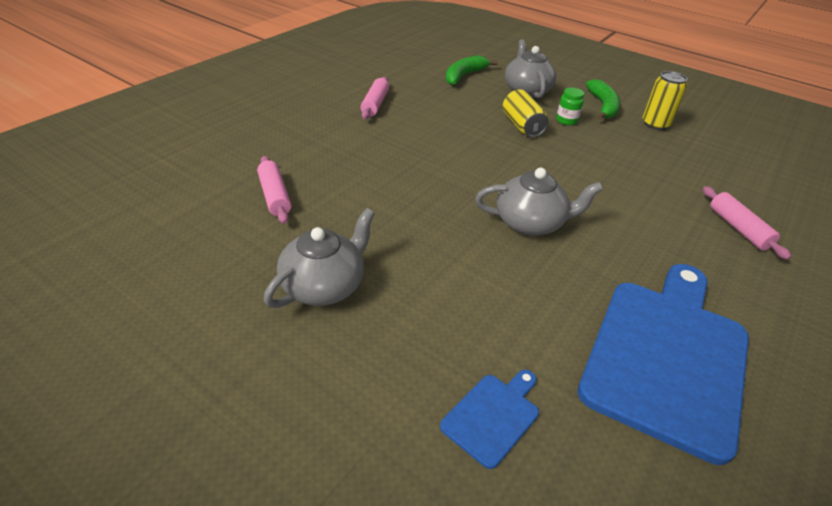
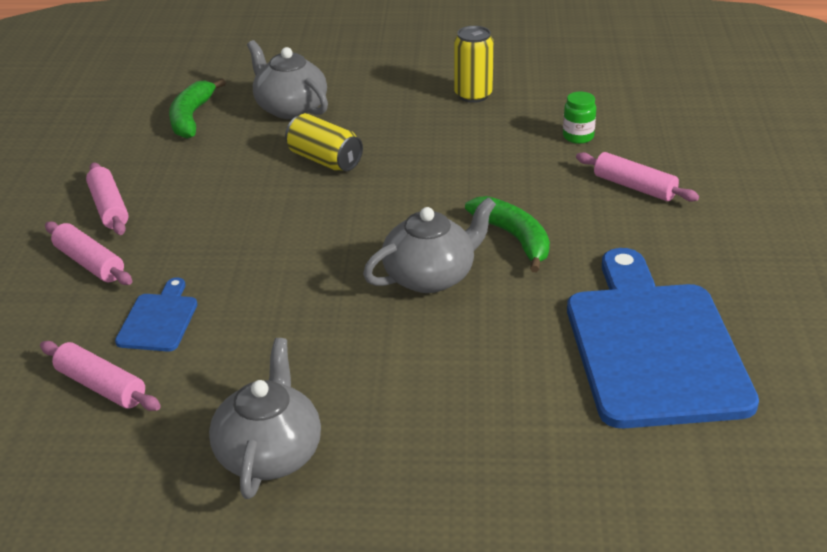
camera: 30 degrees left, 5 degrees down
blue cutting board [440,370,539,469] -> blue cutting board moved to [115,278,197,352]
green jar [556,88,584,125] -> green jar moved to [563,92,596,144]
green banana [586,79,620,120] -> green banana moved to [465,196,550,273]
none -> pink rolling pin [45,221,132,285]

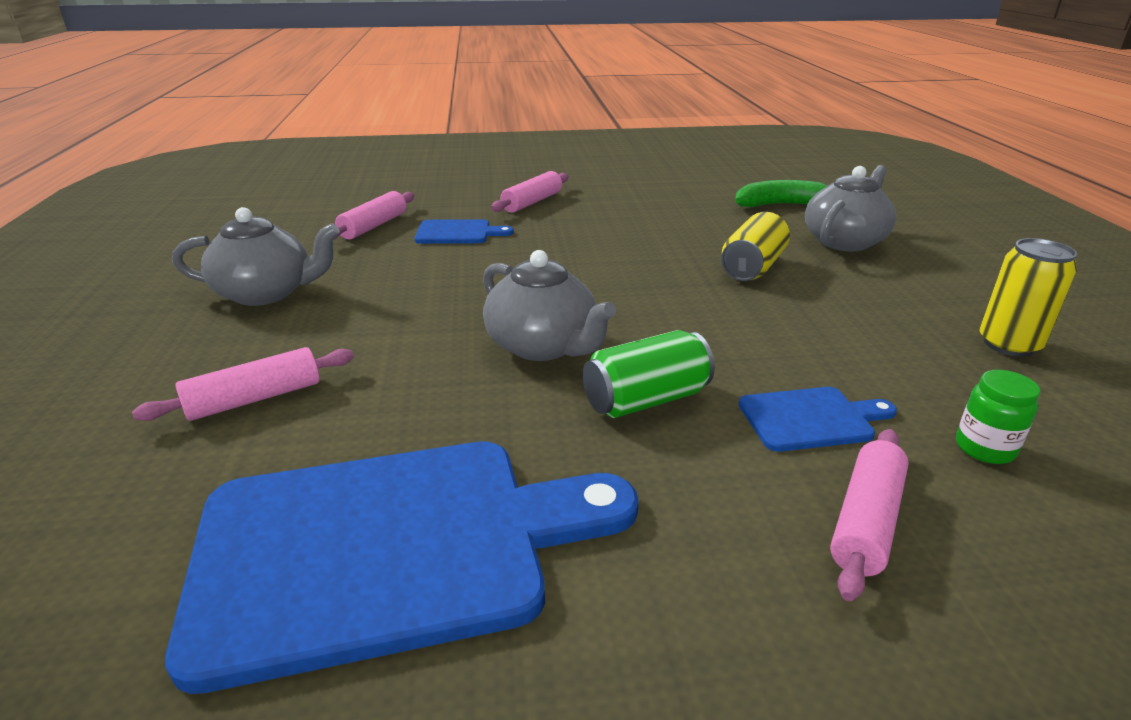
camera: 80 degrees right, 5 degrees down
pink rolling pin [86,162,129,235] -> pink rolling pin moved to [132,347,354,421]
green banana [465,196,550,273] -> green can [583,330,715,418]
none -> blue cutting board [739,387,897,452]

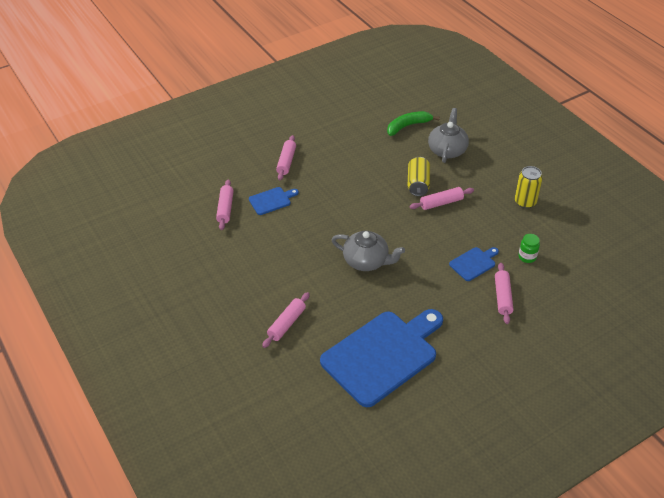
camera: 25 degrees left, 15 degrees up
grey teapot [172,207,340,306] -> none
green can [583,330,715,418] -> none
none -> pink rolling pin [409,187,474,210]

